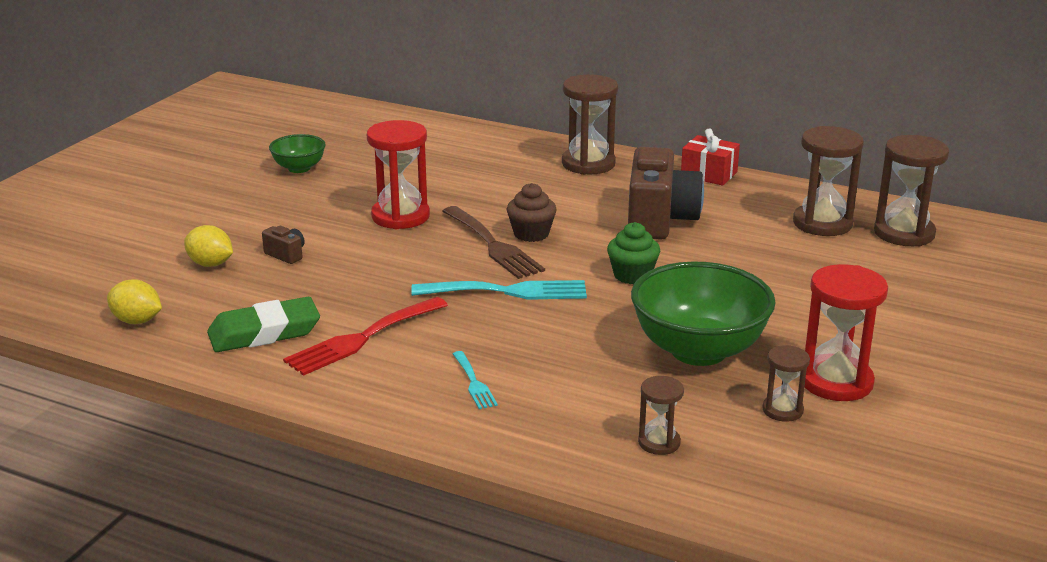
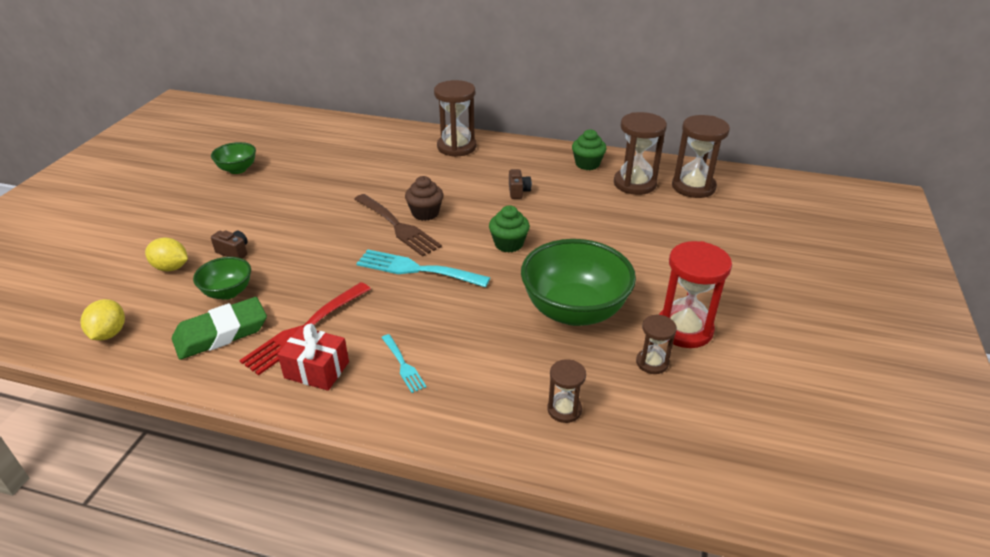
camera: 10 degrees left, 10 degrees up
yellow lemon [107,279,162,324] -> yellow lemon turned 75 degrees clockwise [81,299,125,341]
red hourglass [367,120,430,229] -> none
turquoise fork [411,280,587,300] -> turquoise fork turned 150 degrees counterclockwise [356,249,490,287]
brown camera [628,147,704,240] -> brown camera [509,169,532,199], size x0.41
red gift [681,128,740,186] -> red gift moved to [277,324,349,391]
none -> green bowl [193,257,251,300]
none -> green cupcake [572,129,607,170]

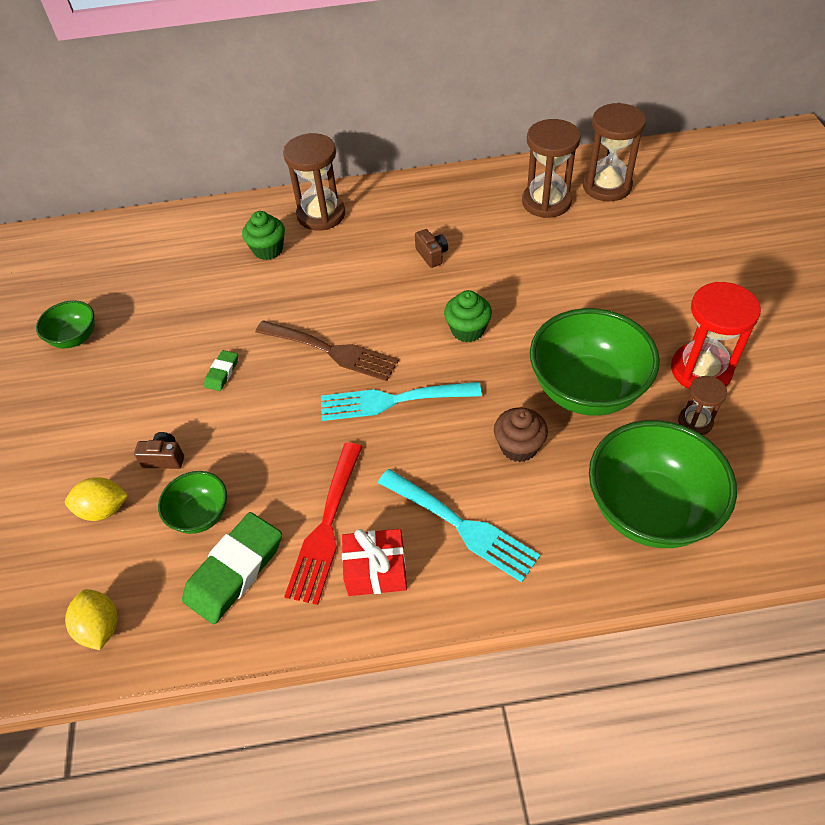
camera: 20 degrees left, 15 degrees up
turquoise fork [382,334,426,393] -> turquoise fork [378,469,540,583], size x1.89
brown cupcake [405,176,443,221] -> brown cupcake moved to [494,407,548,462]
brown hourglass [547,359,586,423] -> green bowl [589,420,737,548]
green cupcake [572,129,607,170] -> green cupcake moved to [242,211,285,260]
none -> green eraser [204,350,238,391]

